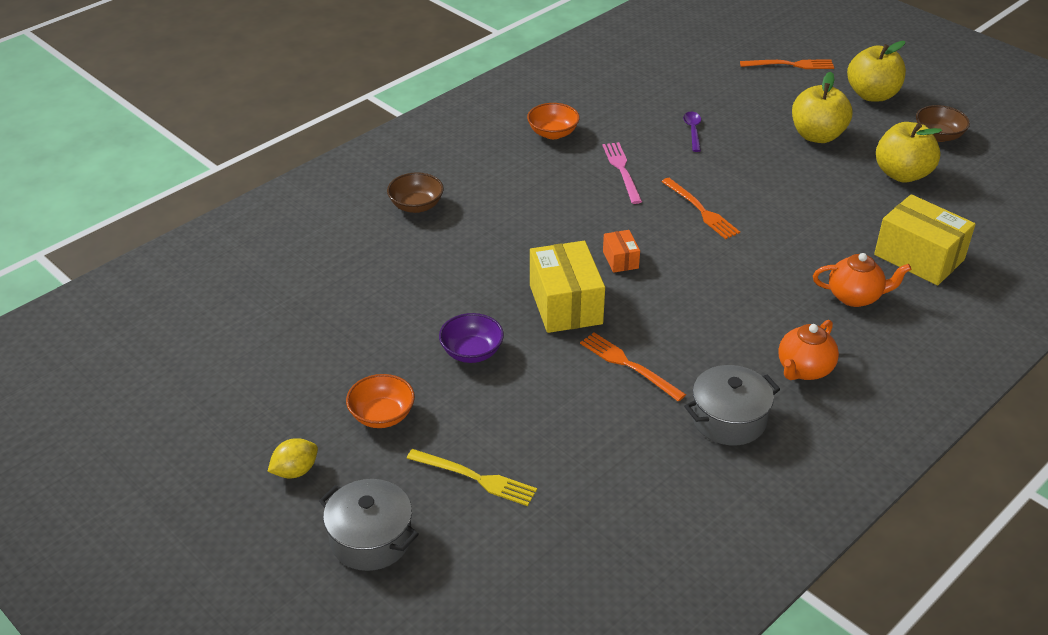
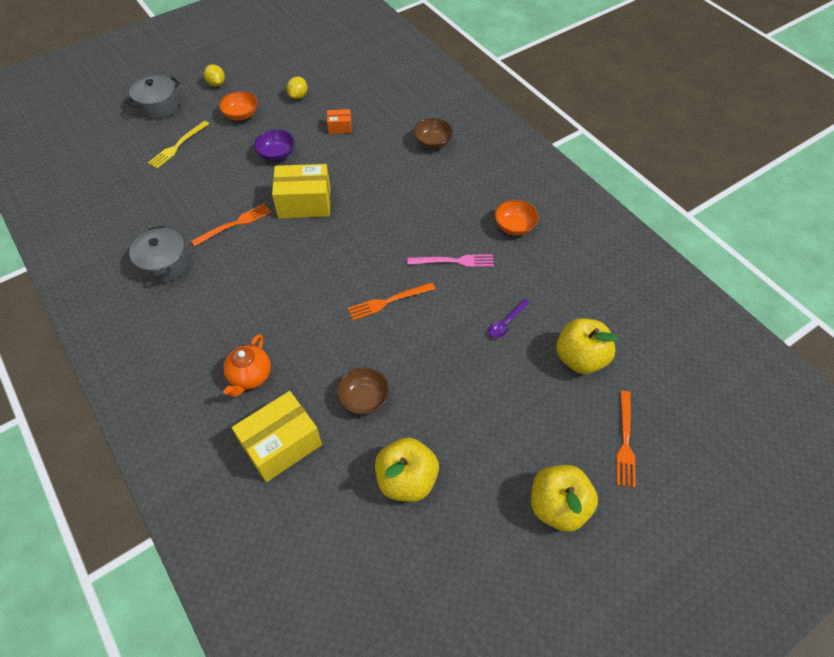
camera: 100 degrees right, 15 degrees up
orange box [603,230,640,273] -> orange box moved to [327,109,352,134]
purple spoon [683,112,701,152] -> purple spoon turned 120 degrees clockwise [489,299,529,338]
orange teapot [778,320,839,380] -> none
yellow apple [792,72,852,143] -> yellow apple moved to [556,318,618,374]
brown bowl [916,105,970,142] -> brown bowl moved to [337,367,389,415]
none -> yellow lemon [287,76,308,99]

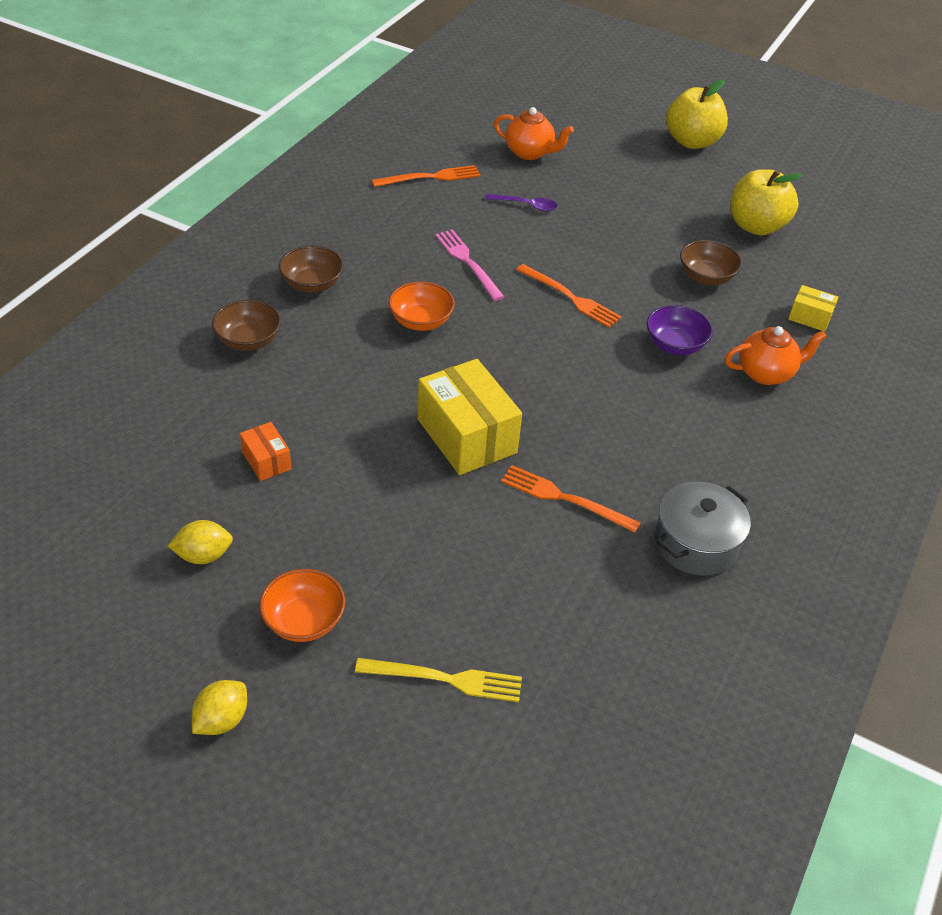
camera: 120 degrees left, 10 degrees down
grey pot [126,75,180,119] -> none
yellow box [232,391,322,482] -> yellow box [788,285,839,332], size x0.49
purple bowl [254,129,295,161] -> purple bowl moved to [647,305,713,355]
orange bowl [495,200,539,236] -> orange bowl moved to [389,282,455,331]
yellow apple [556,318,618,374] -> orange teapot [494,107,574,160]
orange fork [617,391,636,488] -> orange fork moved to [372,165,481,187]
none -> brown bowl [279,246,344,293]

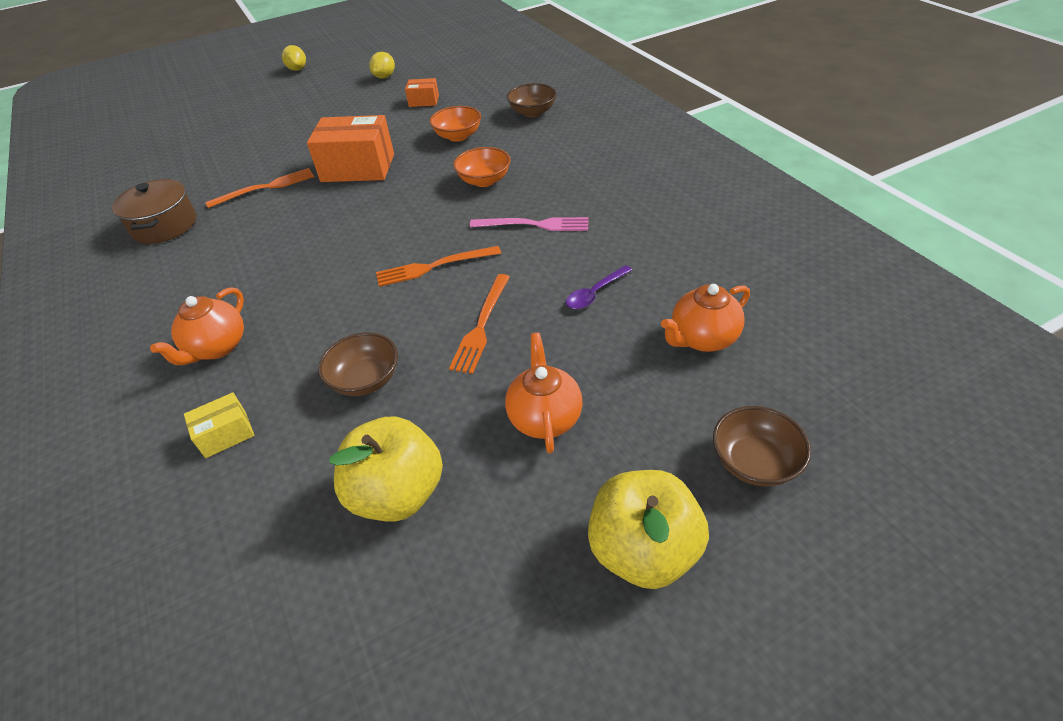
camera: 130 degrees right, 0 degrees up
orange bowl [259,569,345,642] -> orange bowl moved to [429,106,481,142]
brown bowl [279,246,344,293] -> brown bowl moved to [713,406,811,487]
yellow fork [355,658,522,702] -> none
orange fork [372,165,481,187] -> orange fork moved to [449,274,510,374]
yellow box [418,359,522,475] -> orange box [307,115,394,182]
purple bowl [647,305,713,355] -> none
grey pot [655,482,751,576] -> brown pot [112,178,196,244]
none -> orange teapot [505,333,582,454]

